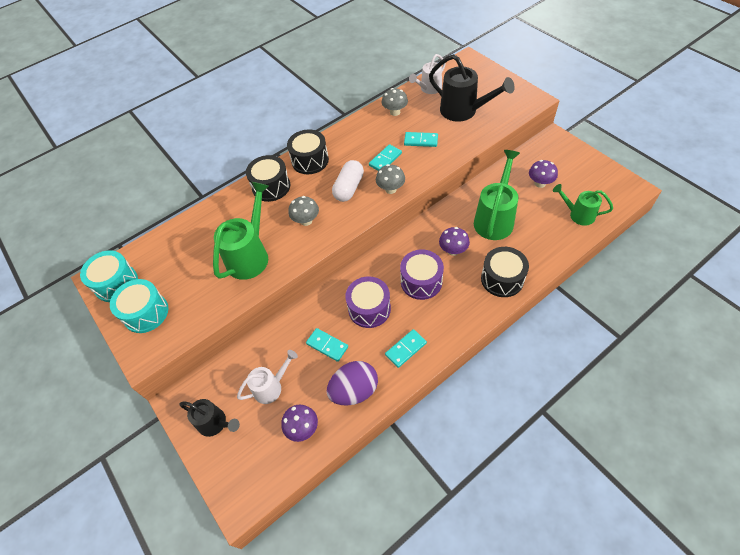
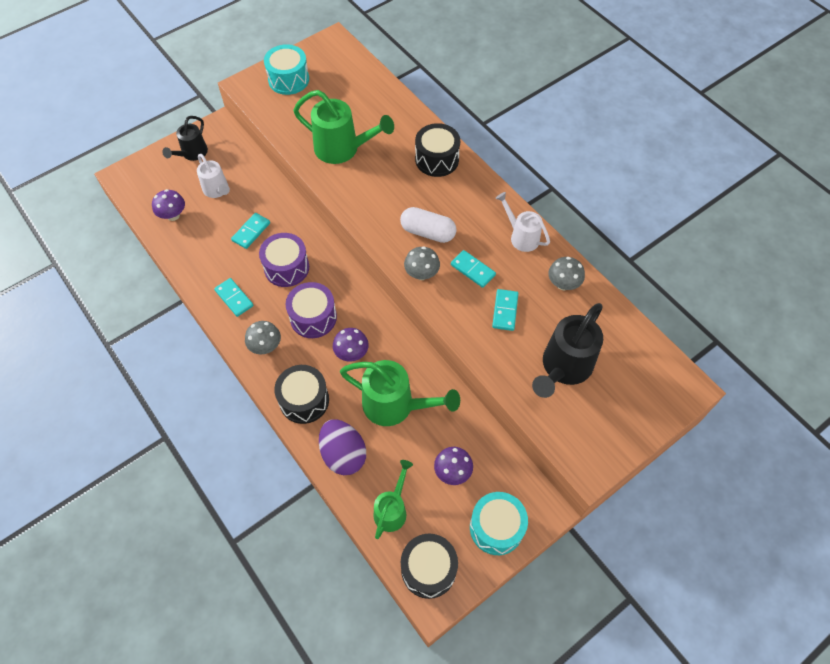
camera: 85 degrees right, 5 degrees up
turquoise drum [80,250,138,302] -> turquoise drum moved to [470,492,528,555]
black drum [287,130,329,174] -> black drum moved to [401,534,458,599]
grey mushroom [289,196,319,226] -> grey mushroom moved to [245,321,281,355]
purple egg [327,361,378,406] -> purple egg moved to [319,419,366,475]
white watering can [409,54,446,94] -> white watering can moved to [496,192,550,252]

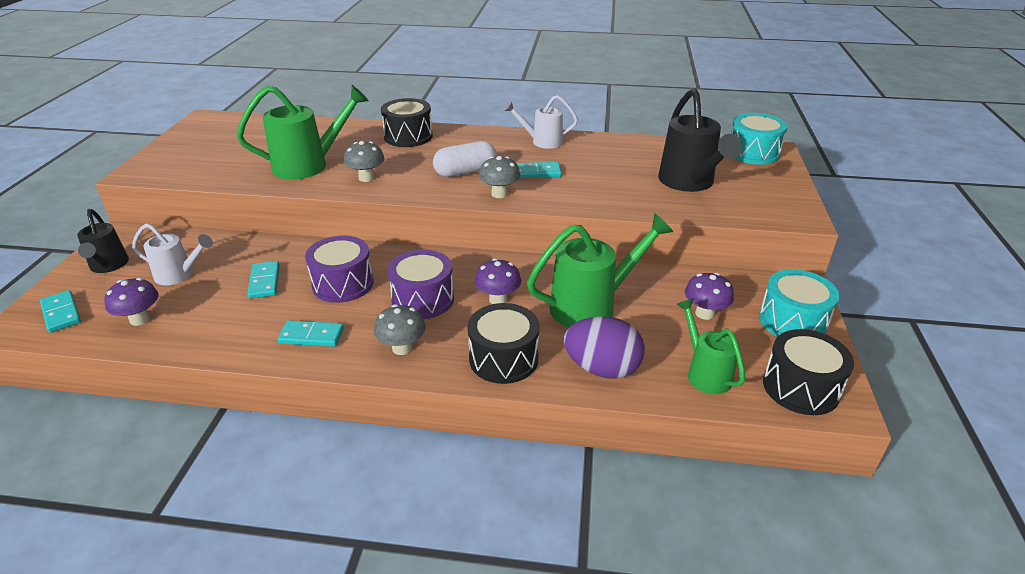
camera: 45 degrees left, 25 degrees down
turquoise drum [264,44,309,95] -> turquoise drum moved to [731,113,788,165]
turquoise domino [492,289,518,331] -> turquoise domino moved to [40,290,81,333]
grey mushroom [548,257,585,290] -> grey mushroom moved to [344,141,385,182]

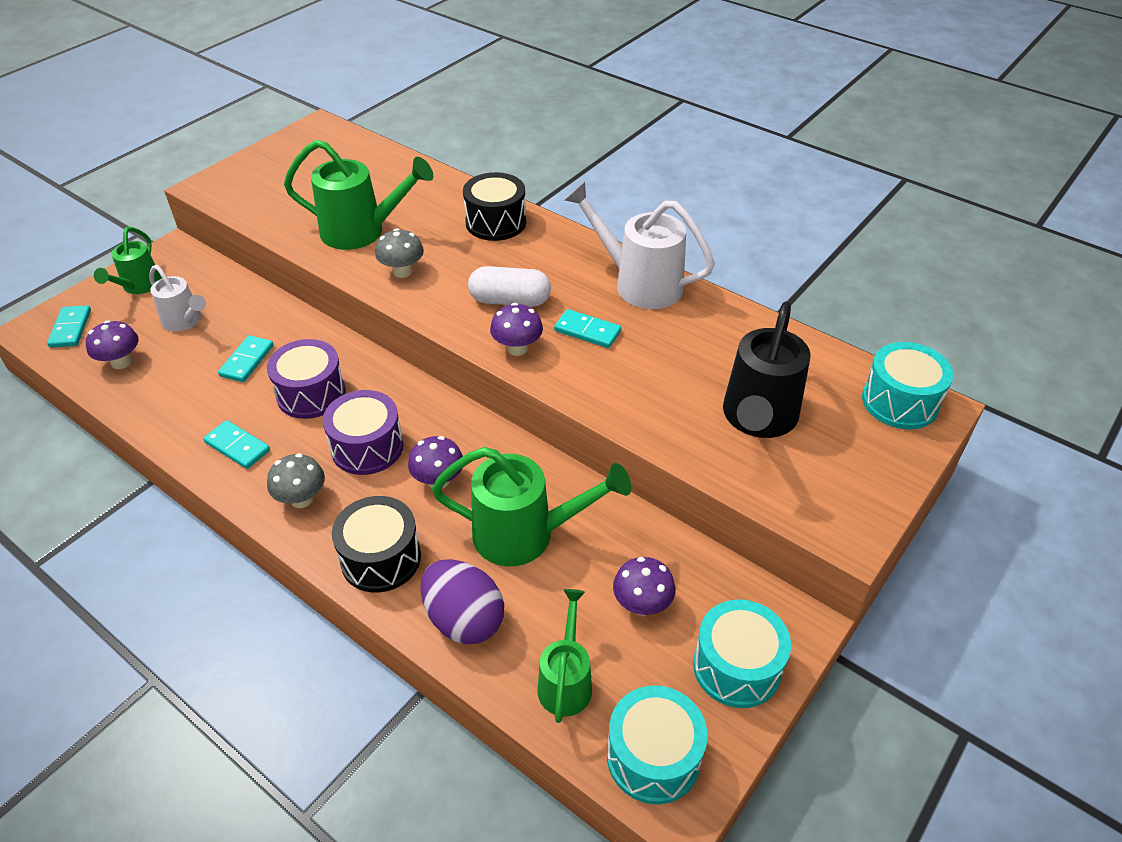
camera: 30 degrees right, 10 degrees up
black watering can [77,209,129,273] -> green watering can [94,227,161,294]
grey mushroom [479,156,520,198] -> purple mushroom [490,303,543,356]
white watering can [504,95,578,149] -> white watering can [565,182,715,309], size x1.64
black drum [763,329,854,415] -> turquoise drum [607,685,708,804]

